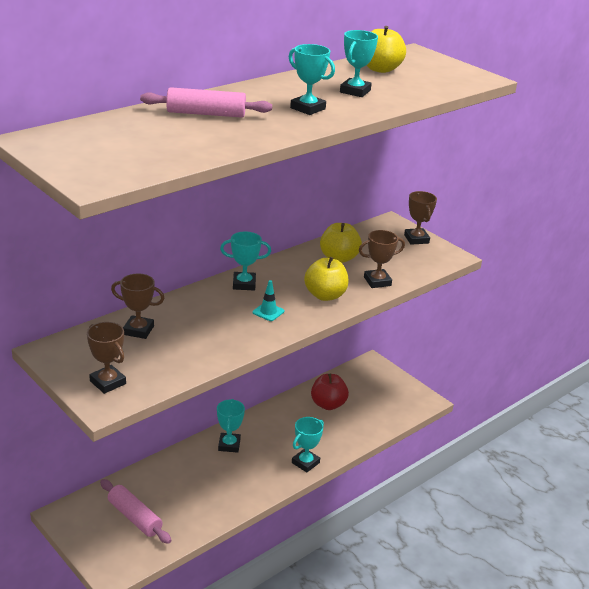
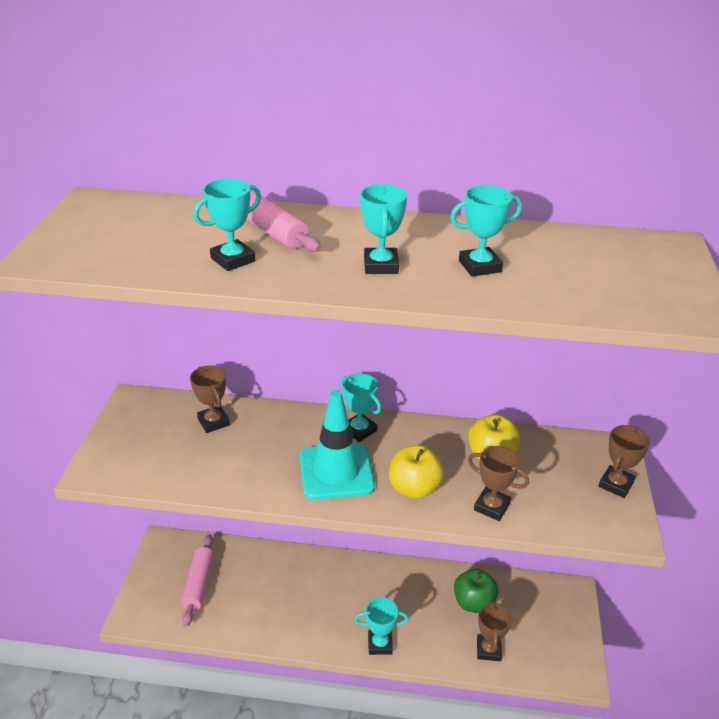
camera: 50 degrees right, 5 degrees up
brown trophy [87,322,126,394] -> brown trophy moved to [477,600,512,661]
turquoise trophy [217,399,245,453] -> turquoise trophy moved to [194,179,261,271]
turquoise traffic cone [252,280,284,321] -> turquoise traffic cone [300,390,375,500], size x2.42
red apple [311,374,349,410] -> green apple [454,569,498,613]
yellow apple [367,26,406,73] -> none

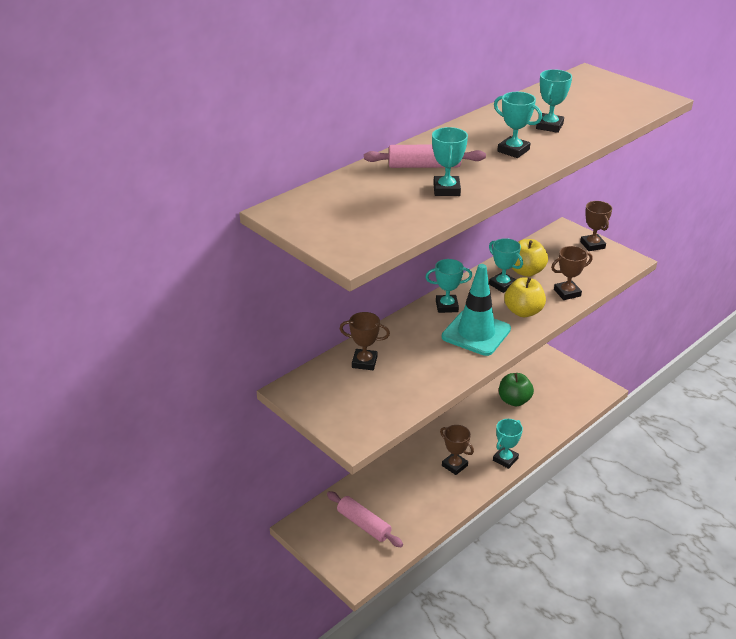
camera: 50 degrees left, 0 degrees up
brown trophy [477,600,512,661] -> brown trophy moved to [440,425,474,475]
none -> turquoise trophy [489,238,523,293]

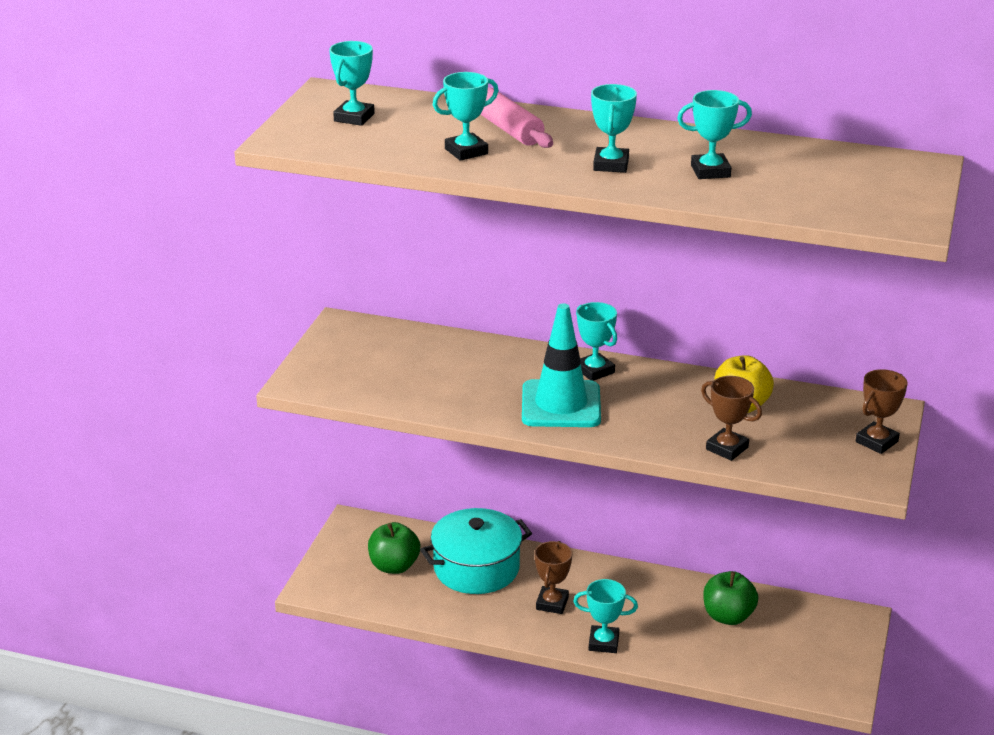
camera: 60 degrees right, 5 degrees down
pink rolling pin [327,491,403,547] -> green apple [368,522,420,574]
brown trophy [340,312,390,370] -> none
turquoise trophy [489,238,523,293] -> turquoise trophy moved to [329,41,375,126]
yellow apple [504,277,546,317] -> none
none -> turquoise pot [420,508,532,594]

